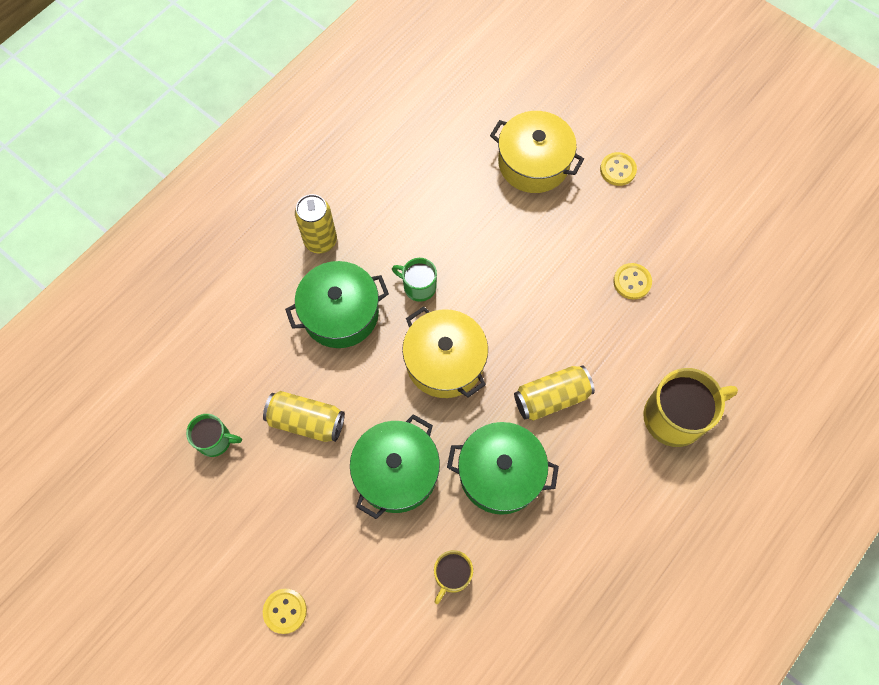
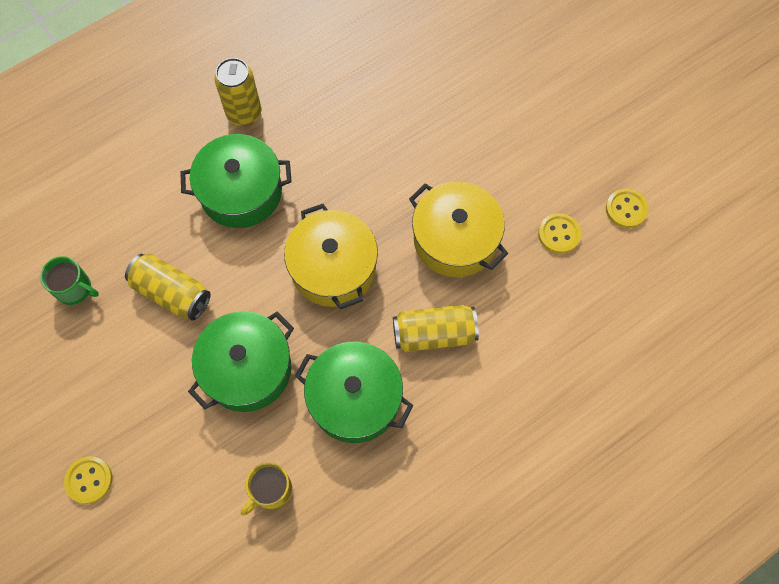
camera: 15 degrees right, 0 degrees up
green mug [392,258,437,302] -> none
yellow pot [490,111,584,193] -> yellow pot moved to [409,182,508,278]
yellow button [600,152,637,186] -> yellow button moved to [606,189,649,228]
yellow mug [643,368,738,447] -> none

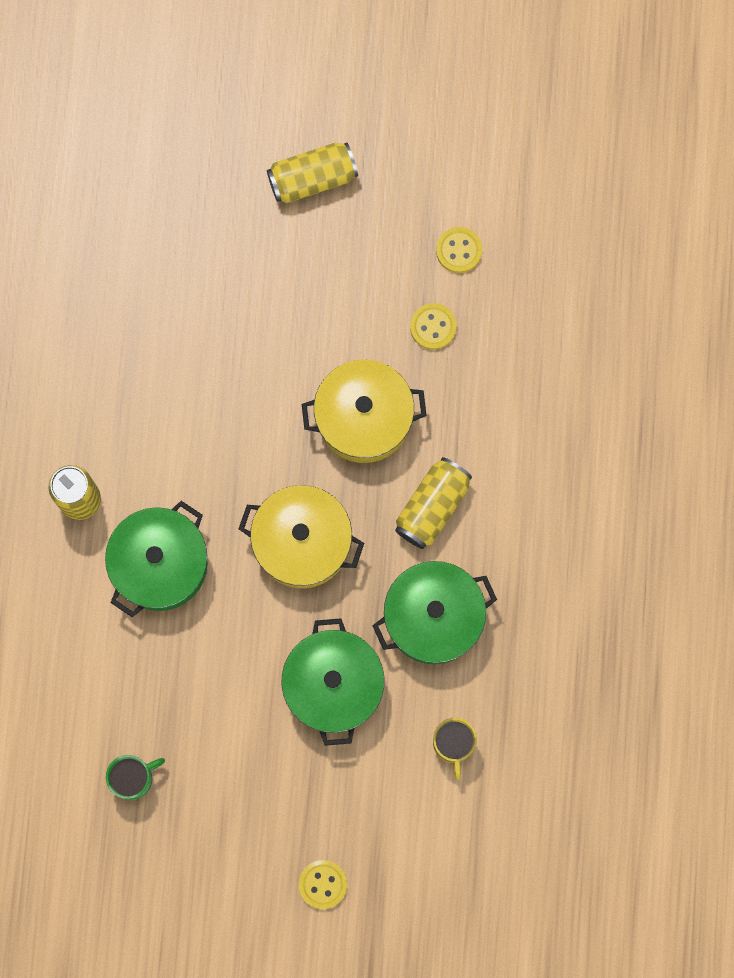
camera: 50 degrees left, 10 degrees up
yellow can [125,254,211,321] -> yellow can moved to [267,143,358,204]

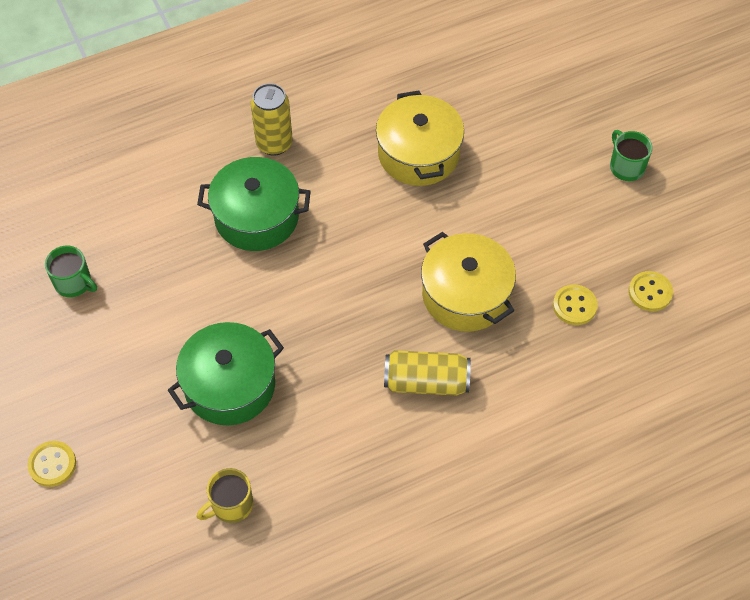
camera: 60 degrees right, 20 degrees down
yellow pot [239,485,364,588] -> yellow pot moved to [376,91,464,186]
yellow can [267,143,358,204] -> green mug [610,130,652,181]
green pot [373,561,497,664] -> none

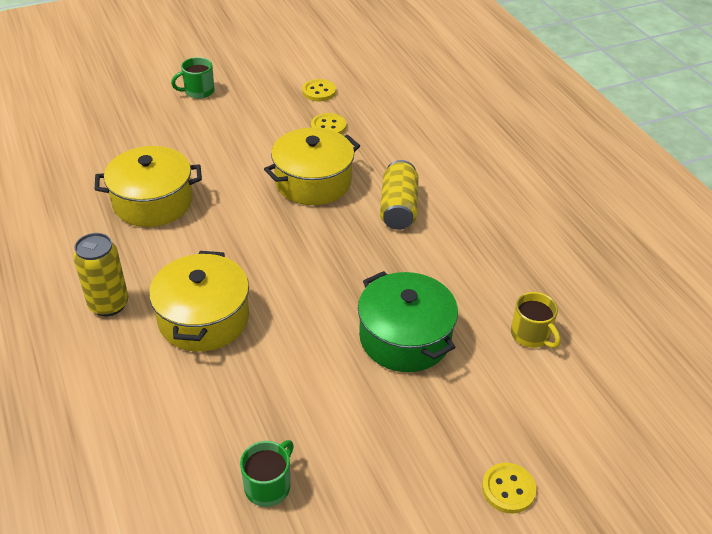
camera: 90 degrees left, 15 degrees down
green pot [197,157,311,251] -> yellow pot [149,251,249,352]

